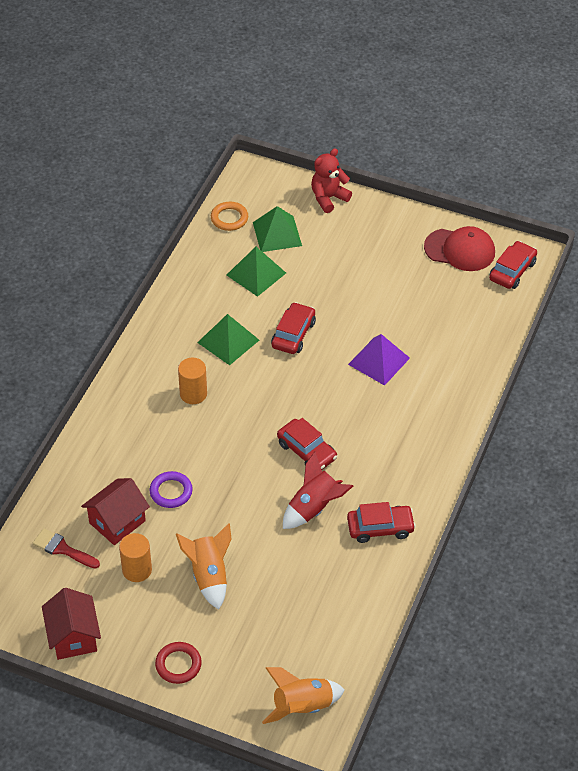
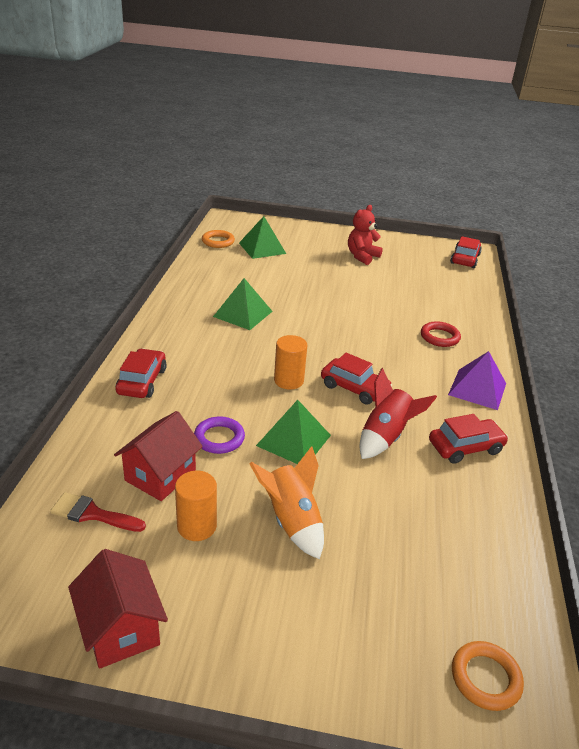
camera: 15 degrees left, 15 degrees down
red ring [155,642,202,684] -> red ring moved to [421,321,461,347]
orange cylinder [178,358,207,404] -> orange cylinder moved to [274,335,307,390]
green pyramid [227,247,286,297] -> green pyramid moved to [256,400,331,464]
orange rocket [262,667,345,724] -> orange ring [452,641,524,711]
red car [271,302,316,354] -> red car moved to [115,348,167,398]
red teddy bear [311,148,352,213] -> red teddy bear moved to [348,205,383,265]
purple pyramid [348,334,410,386] -> purple pyramid moved to [448,351,506,410]
red cap [424,226,495,271] -> none

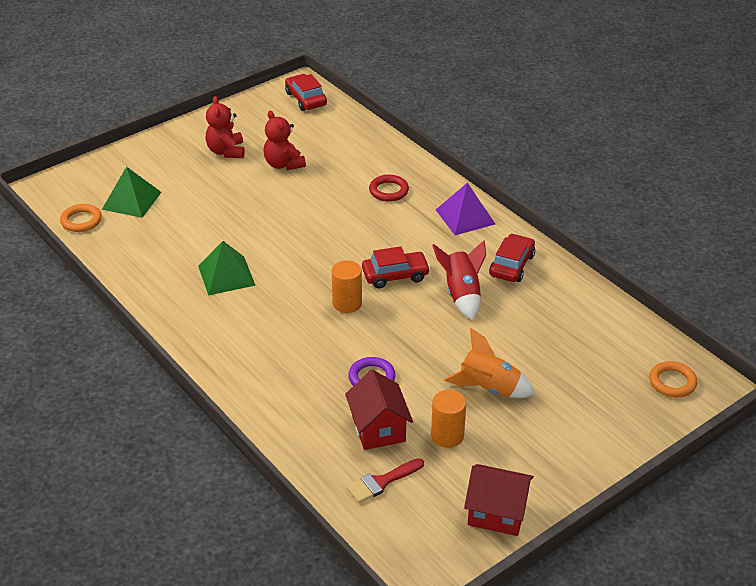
camera: 45 degrees left, 5 degrees up
red car [115,348,167,398] -> none
green pyramid [256,400,331,464] -> none
none -> red teddy bear [264,111,306,170]

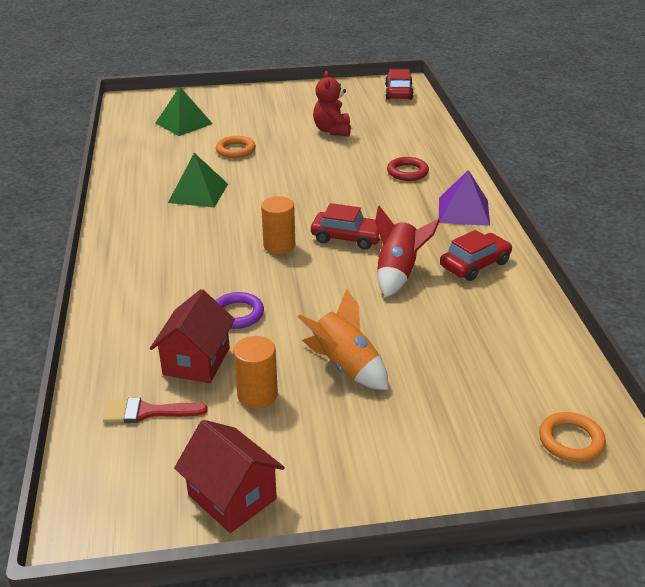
camera: 30 degrees right, 5 degrees down
orange ring [60,204,102,232] -> orange ring moved to [216,136,256,158]
red teddy bear [206,96,245,158] -> none

